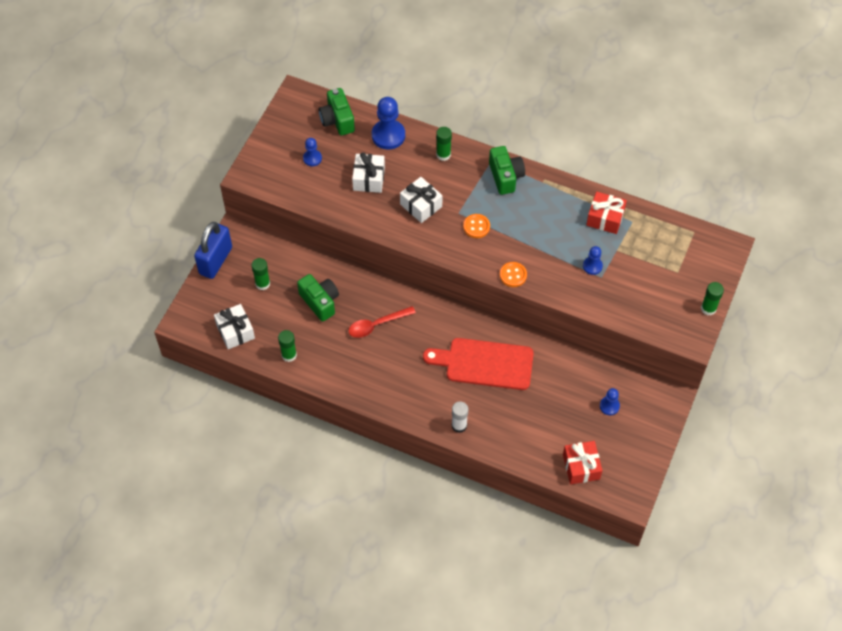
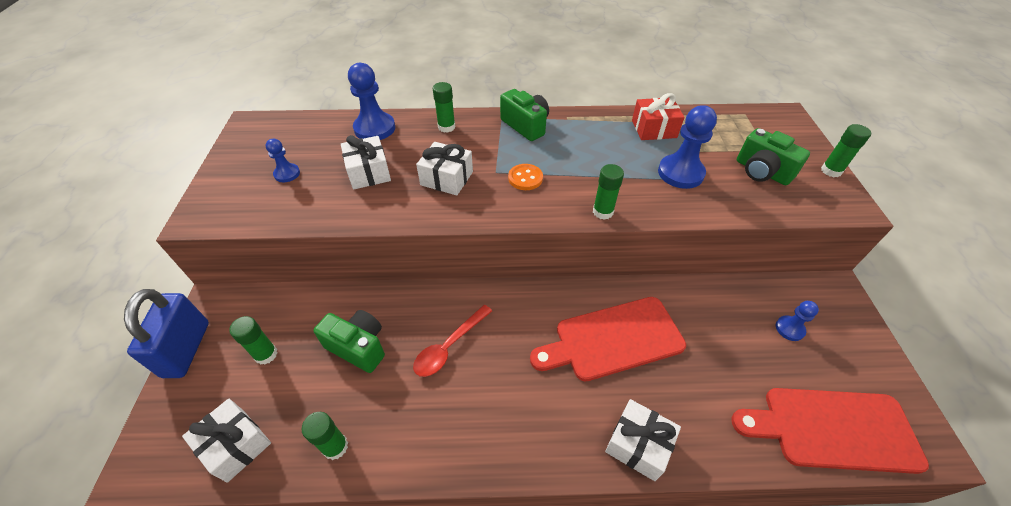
camera: 25 degrees left, 10 degrees down
green camera [319,88,355,135] -> green camera moved to [737,128,810,185]
white glue stick [451,402,468,433] -> white gift [605,399,681,481]
orange button [500,262,527,287] -> green glue stick [593,164,624,220]
red gift [563,441,602,484] -> red cutting board [731,388,929,474]
blue pawn [583,246,603,275] -> blue pawn [658,105,717,189], size x1.81

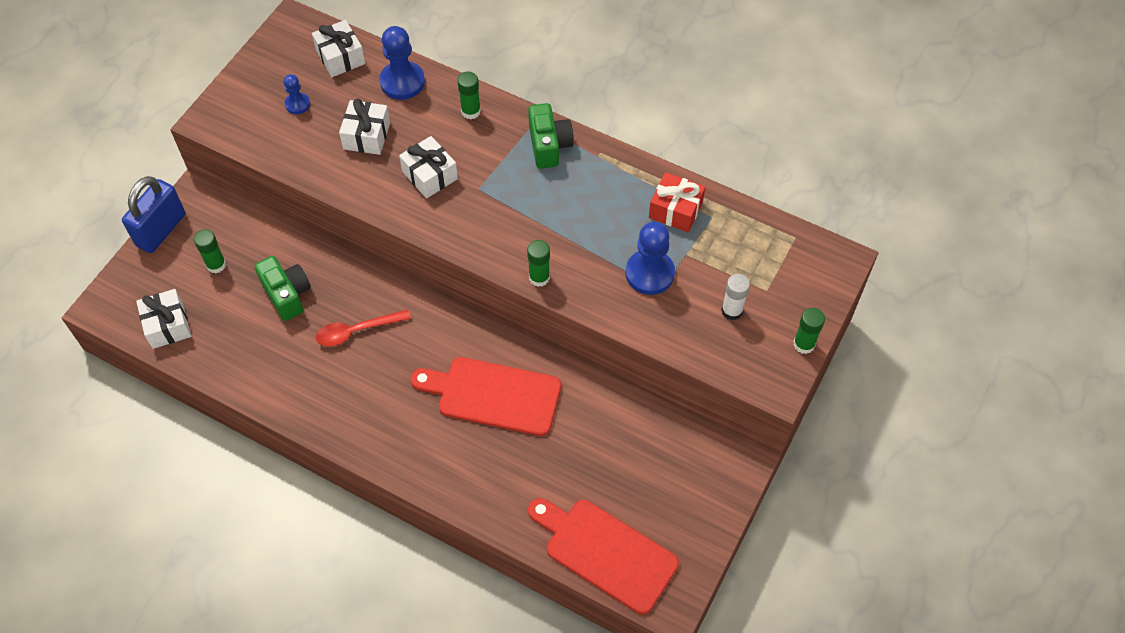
camera: 30 degrees right, 10 degrees up
green glue stick [301,412,348,460] -> none
orange button [508,164,543,190] -> none
white gift [605,399,681,481] -> white gift moved to [312,20,365,77]
green camera [737,128,810,185] -> white glue stick [721,274,750,320]
blue pawn [776,301,819,341] -> none

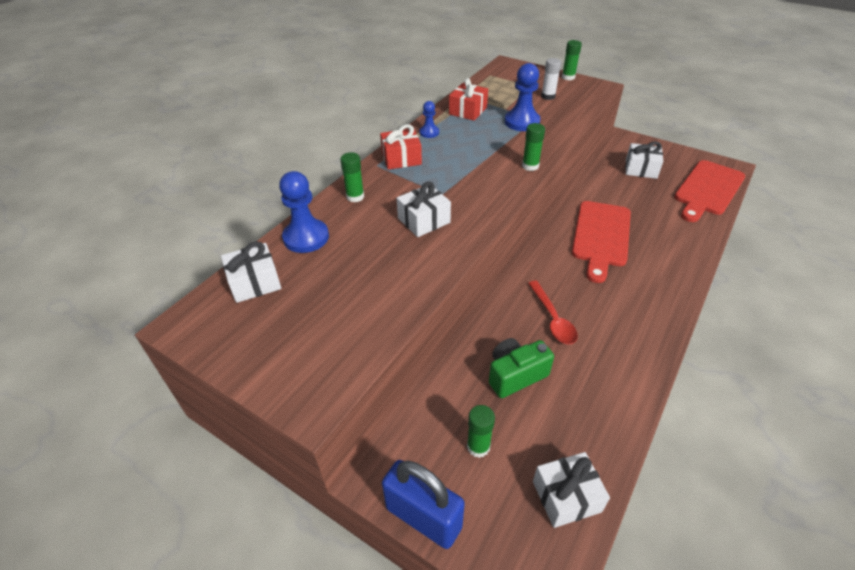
camera: 85 degrees left, 15 degrees down
blue pawn [284,74,310,114] -> blue pawn moved to [420,101,439,138]
white gift [339,98,390,155] -> white gift moved to [625,141,663,179]
green camera [528,103,574,169] -> red gift [380,124,422,170]

